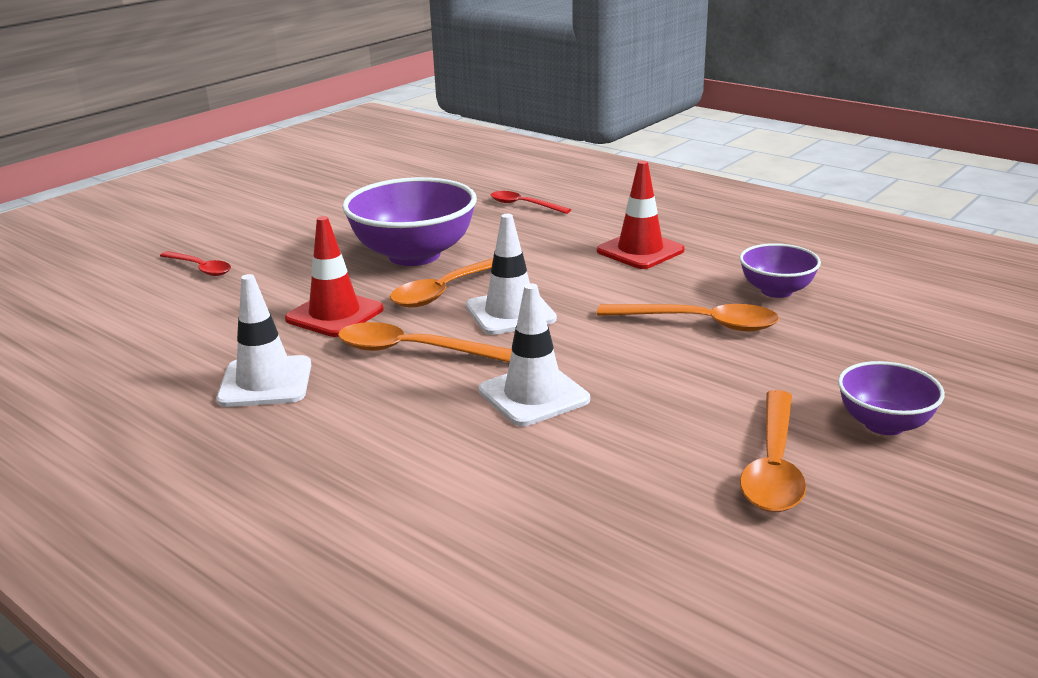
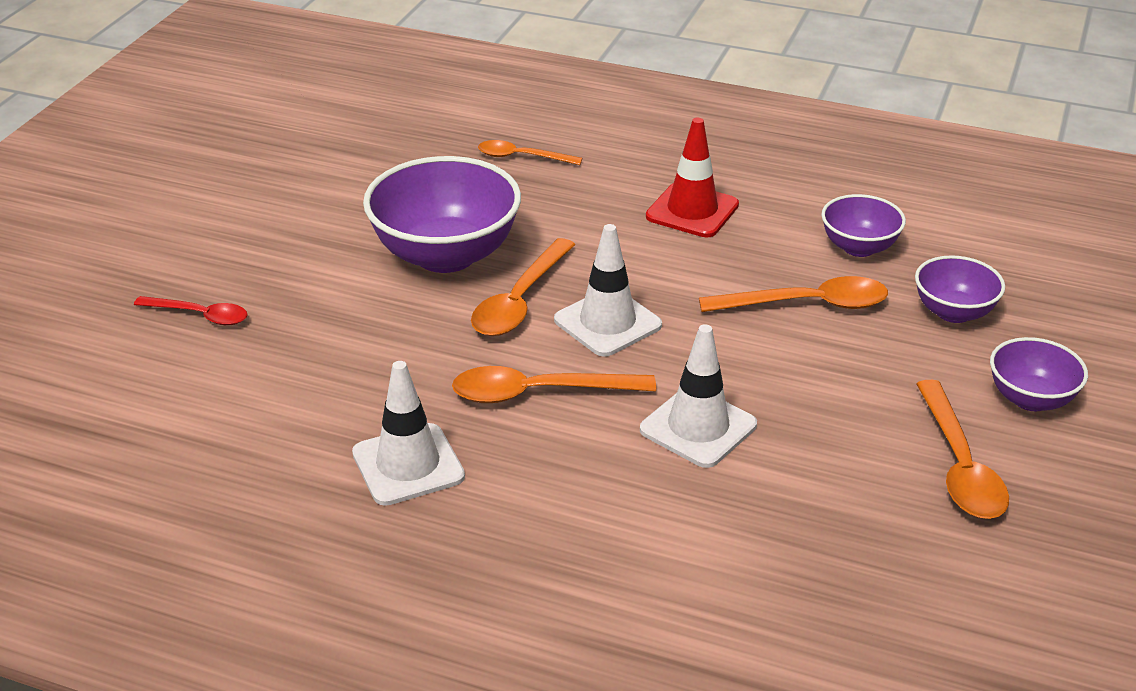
camera: 20 degrees left, 10 degrees up
red traffic cone [285,216,384,337] -> none
red spoon [491,191,571,214] -> orange spoon [478,140,582,165]
none -> purple bowl [915,255,1005,323]

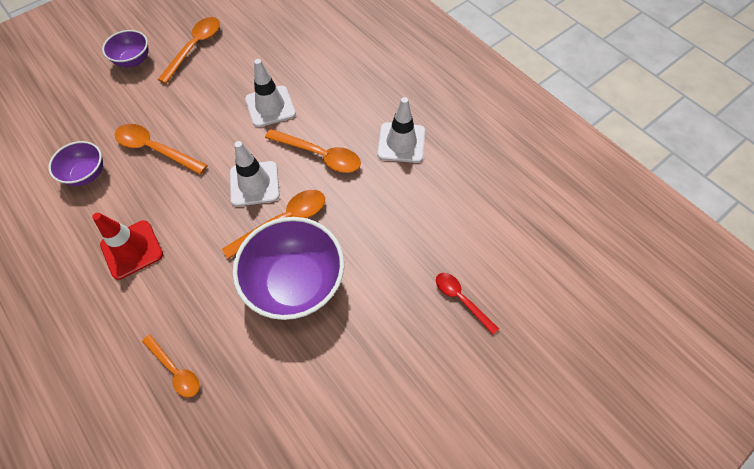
camera: 150 degrees left, 25 degrees up
purple bowl [915,255,1005,323] -> none

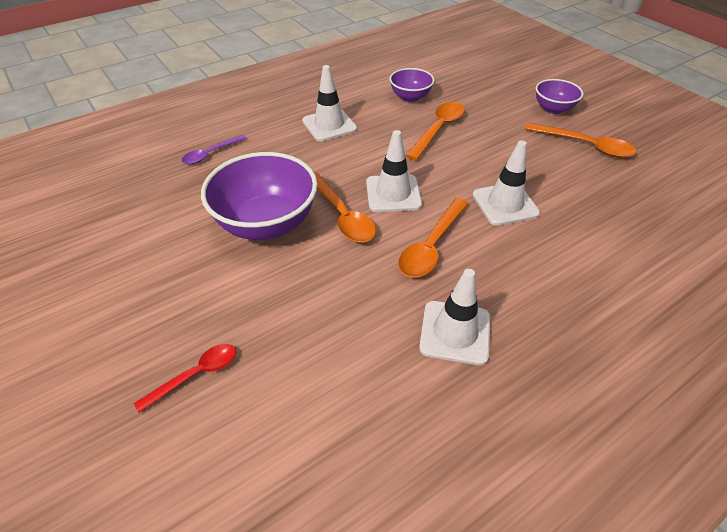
camera: 95 degrees right, 15 degrees down
red traffic cone [92,213,163,280] -> white traffic cone [302,65,357,141]
orange spoon [142,335,200,398] -> purple spoon [182,135,247,164]

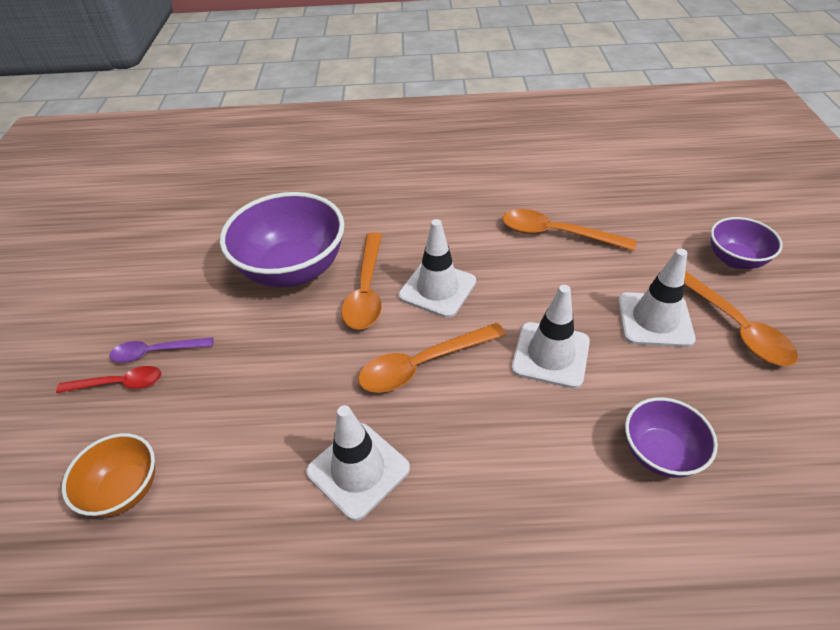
camera: 35 degrees right, 0 degrees up
purple spoon [182,135,247,164] -> purple spoon moved to [110,337,213,363]
white traffic cone [302,65,357,141] -> white traffic cone moved to [618,248,696,347]
purple bowl [390,68,435,102] -> purple bowl moved to [625,397,718,478]
orange spoon [406,102,465,160] -> orange spoon turned 135 degrees counterclockwise [502,209,636,251]
none -> orange bowl [62,433,155,517]

